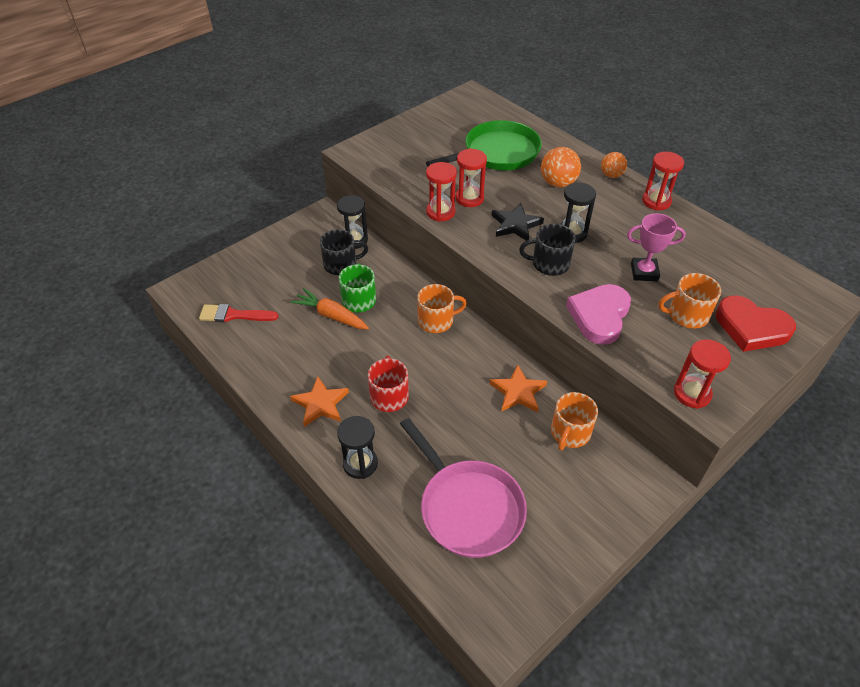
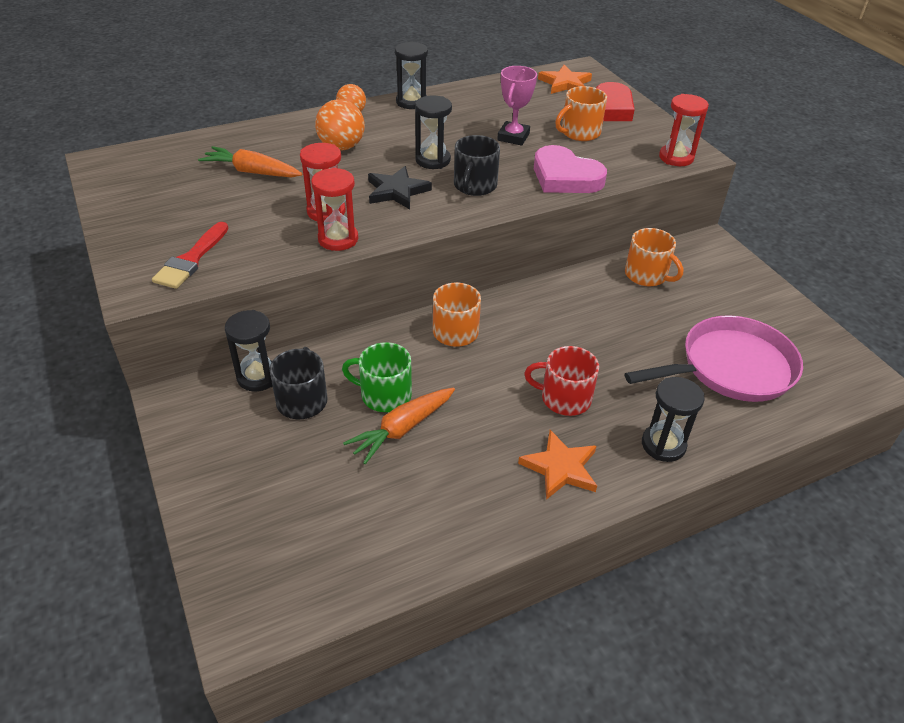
camera: 75 degrees left, 5 degrees down
red brush [199,304,278,322] -> red brush moved to [152,222,229,289]
green pan [426,120,542,170] -> orange carrot [198,146,302,177]
orange star [489,364,547,413] -> orange star moved to [538,65,592,94]
red hourglass [642,152,684,211] -> black hourglass [395,42,428,109]
orange mug [659,273,721,328] -> orange mug turned 45 degrees clockwise [555,86,607,141]

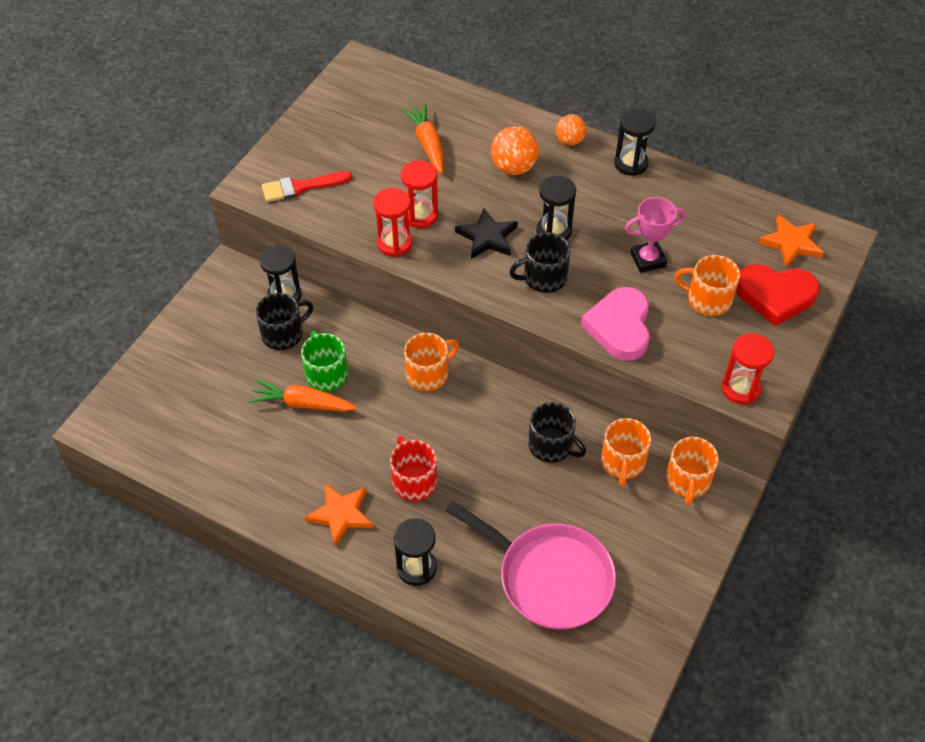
camera: 55 degrees right, 10 degrees up
none -> black mug [528,402,586,463]
none -> orange mug [666,437,719,505]

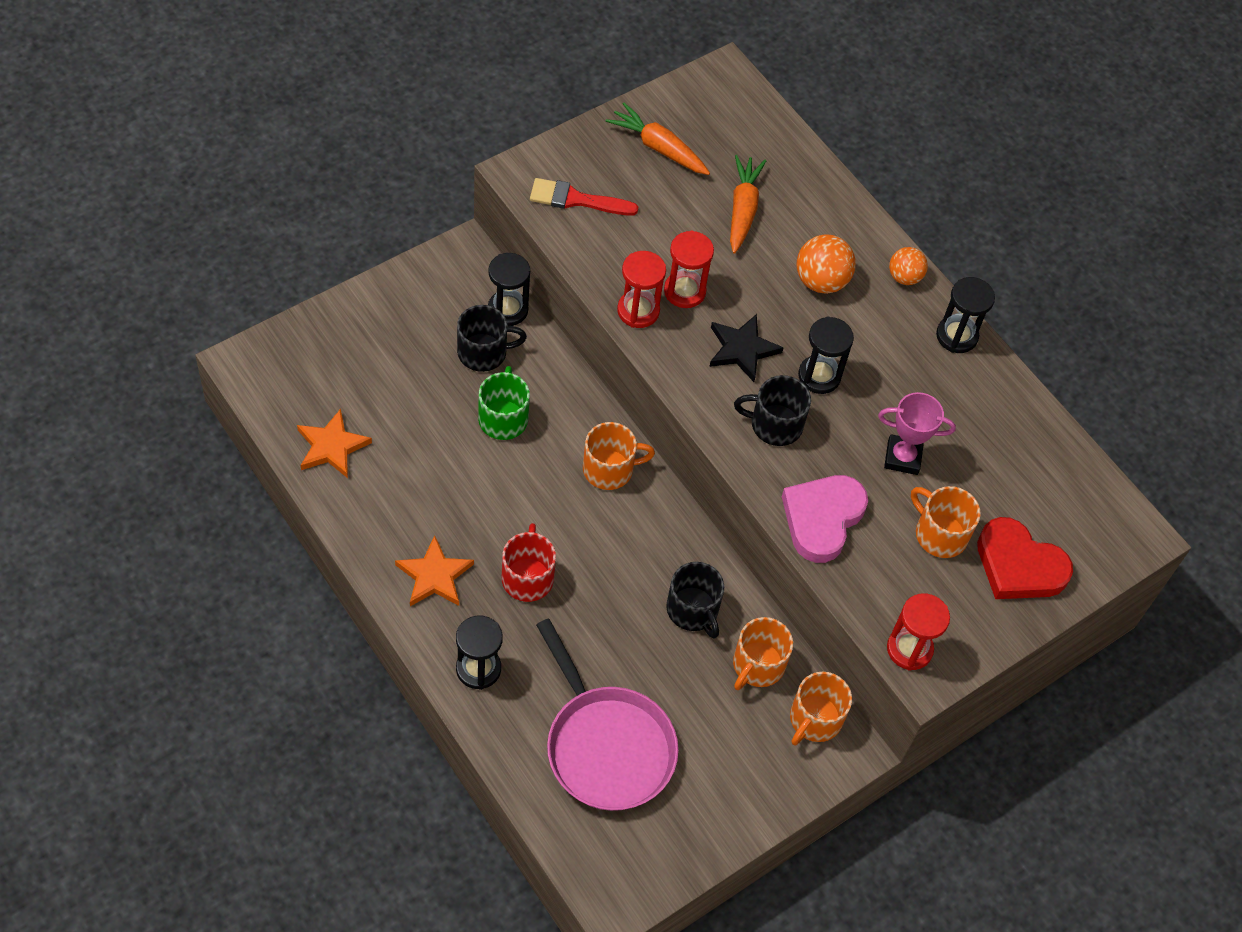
camera: 20 degrees right, 5 degrees up
orange carrot [249,379,357,412] -> orange carrot moved to [606,103,710,175]
orange star [758,214,824,267] -> orange star moved to [297,409,372,478]

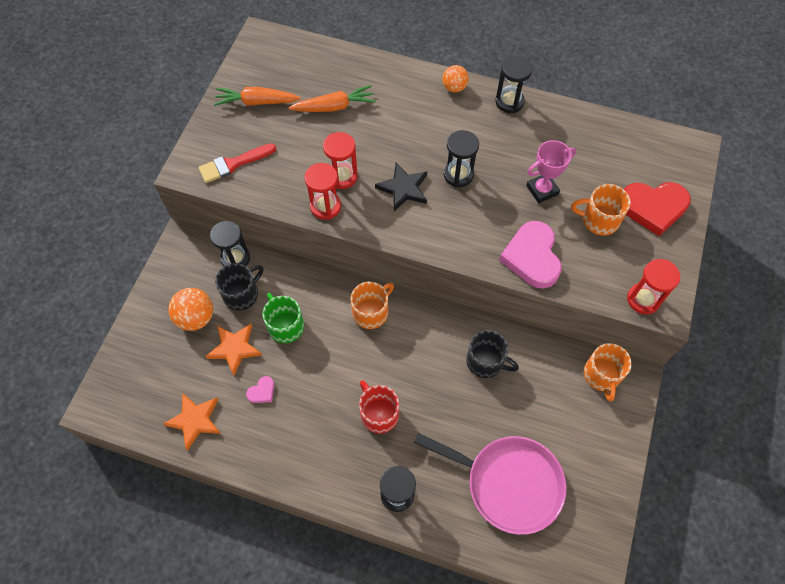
camera: 30 degrees left, 5 degrees up
orange star [395,535,474,606] -> orange star moved to [205,324,262,375]
orange carrot [730,155,766,254] -> orange carrot turned 105 degrees clockwise [289,85,376,112]
orange mug [733,617,793,690] -> none
black mug [734,375,811,446] -> none
orange ball [797,234,856,294] -> orange ball moved to [168,288,213,331]
none -> pink heart [246,376,275,403]

